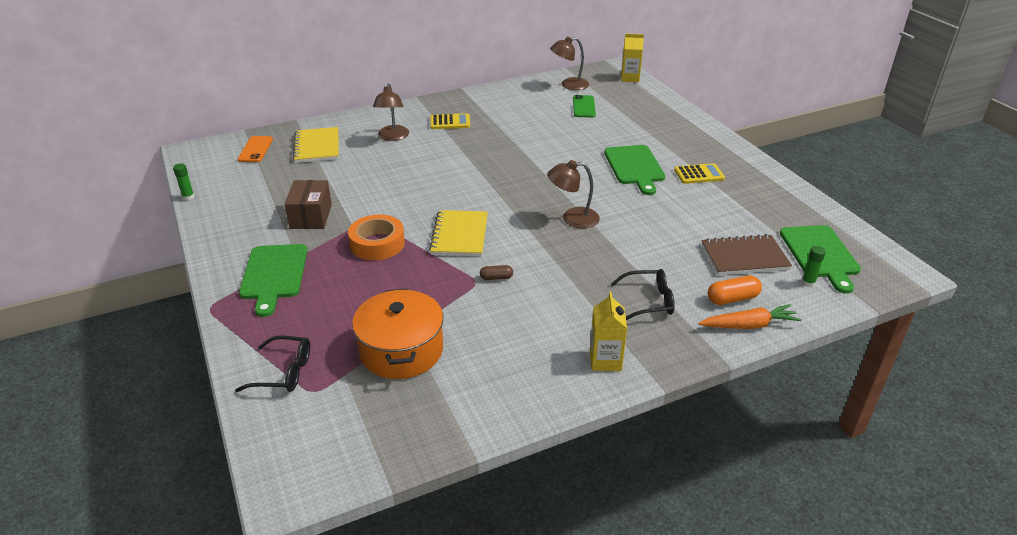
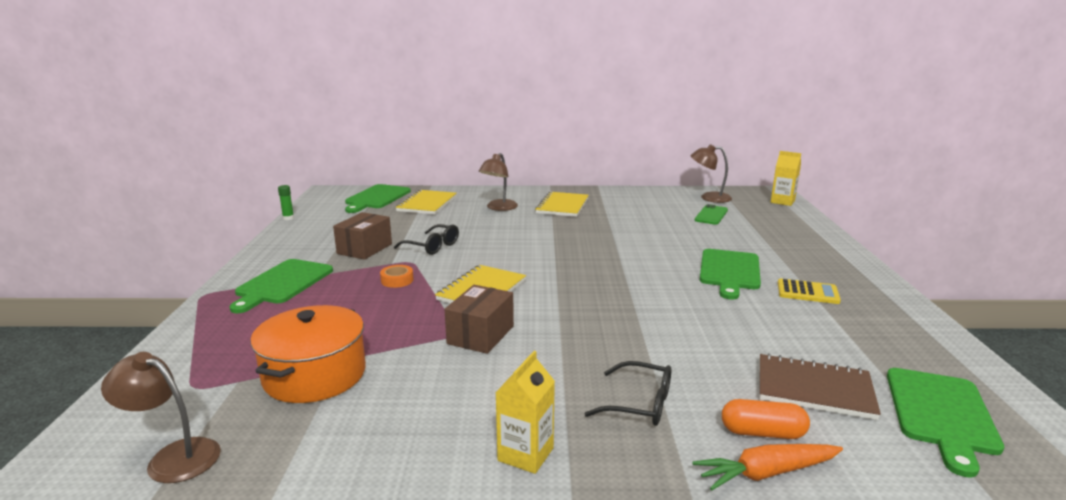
camera: 25 degrees right, 15 degrees down
black glasses [235,336,310,392] -> black glasses moved to [394,224,459,255]
orange phone [238,136,273,162] -> green cutting board [345,184,411,213]
orange tape [348,214,405,260] -> orange tape [380,265,413,288], size x0.55
yellow calculator [430,113,470,129] -> yellow notebook [535,191,589,217]
brown capsule [480,265,513,280] -> brown box [445,285,514,354]
brown lamp [547,160,600,228] -> brown lamp moved to [101,352,221,483]
orange carrot [699,304,802,329] -> orange carrot turned 150 degrees clockwise [692,444,843,490]
green glue stick [801,246,826,287] -> none

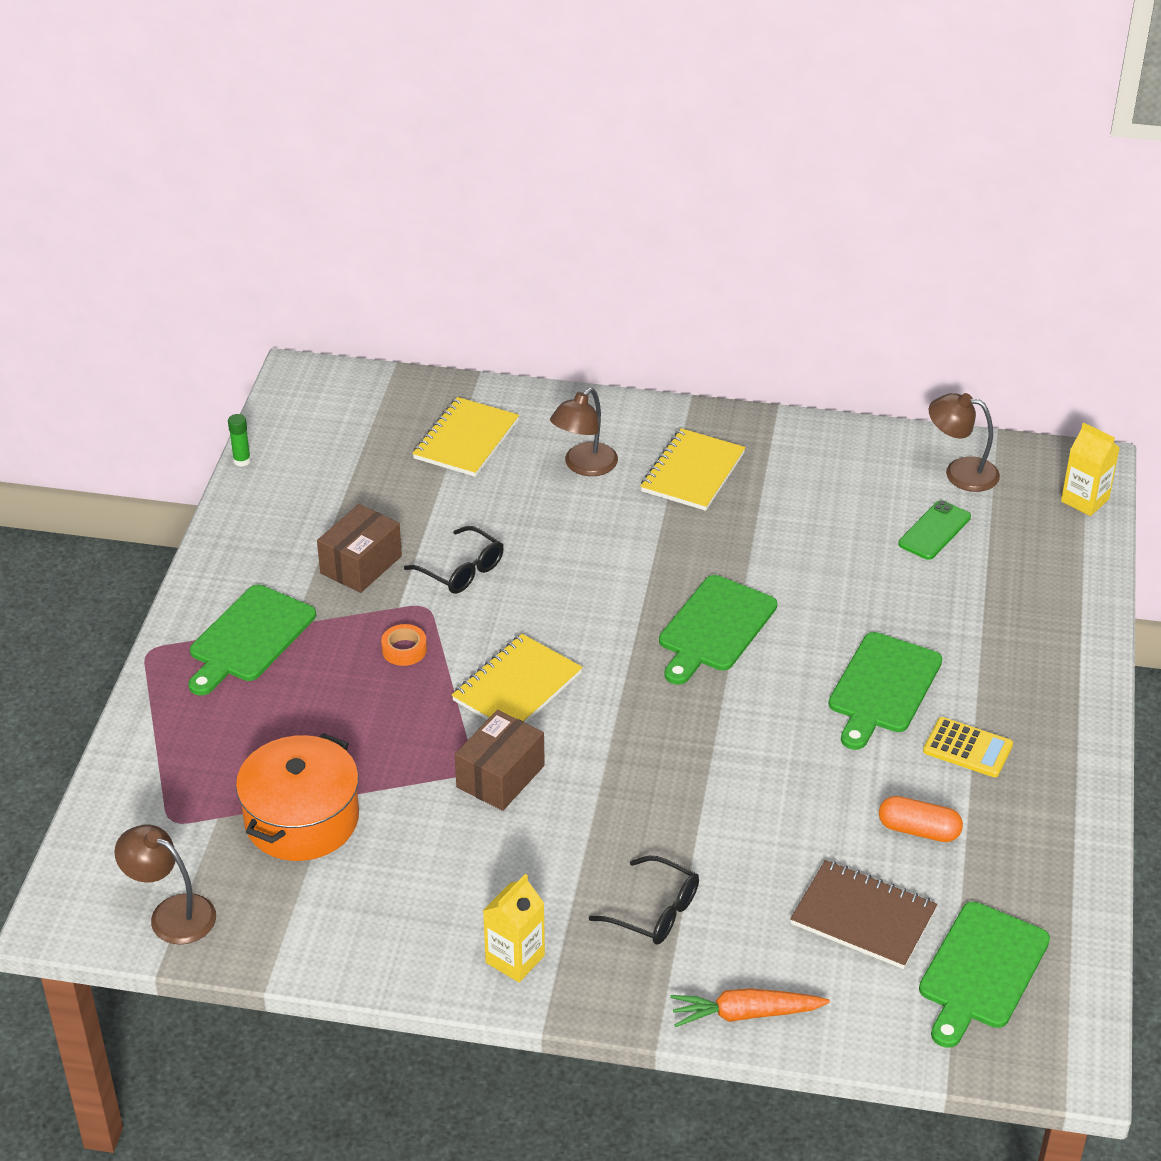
camera: 10 degrees right, 20 degrees up
green cutting board [345,184,411,213] -> green cutting board moved to [659,575,777,685]
orange capsule [722,399,810,439] -> orange capsule moved to [879,796,963,842]

